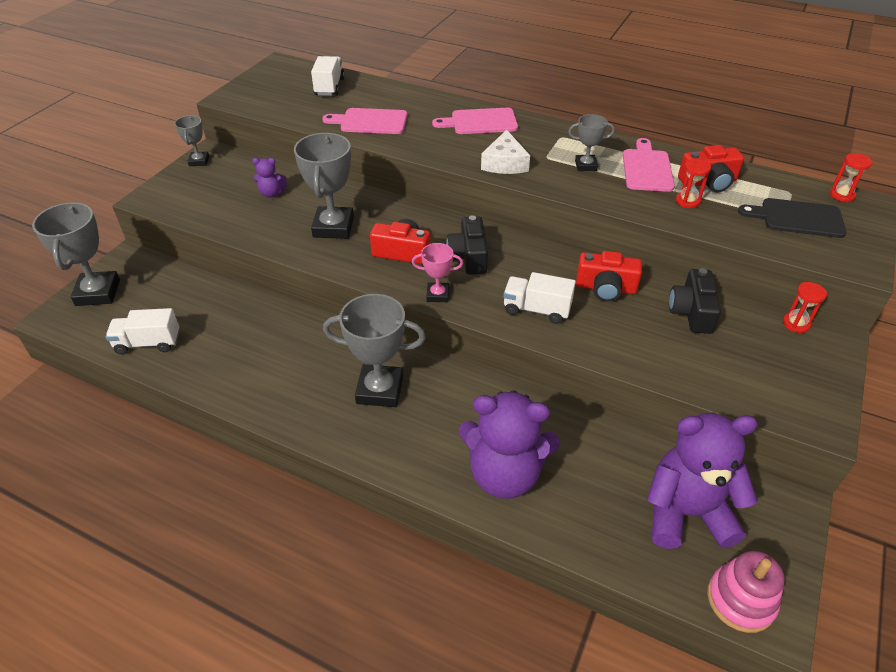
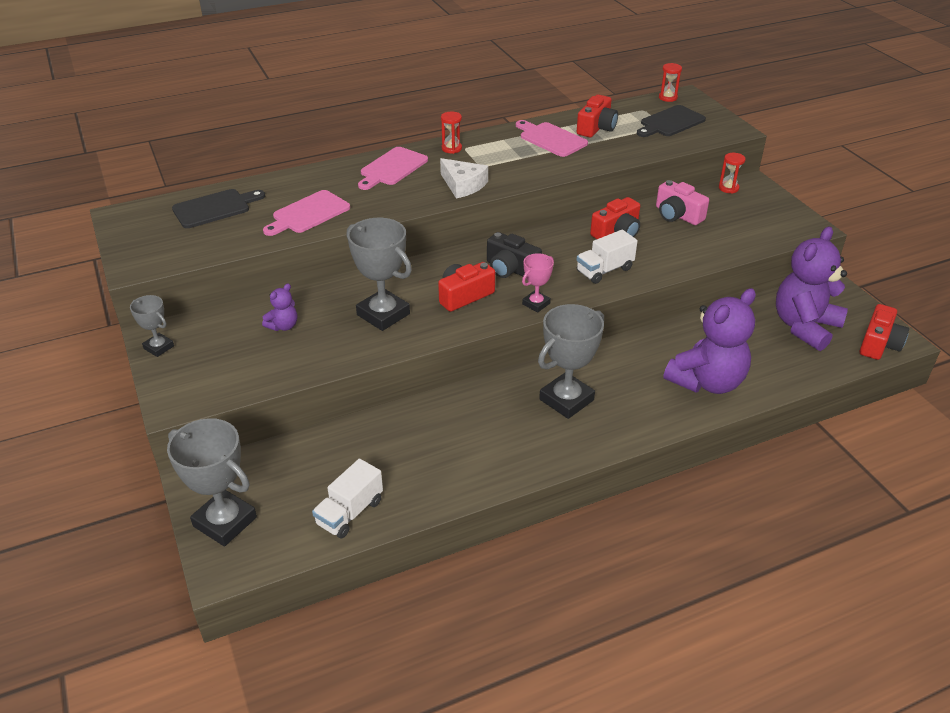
camera: 50 degrees left, 5 degrees down
white truck [311,56,345,96] -> black cutting board [172,189,265,228]
grey trophy [568,114,615,171] -> none
black camera [669,268,721,334] -> pink camera [656,180,709,225]
red hourglass [676,159,711,208] -> red hourglass moved to [441,112,462,154]
pink stacking toy [707,551,785,633] -> red camera [860,304,909,360]

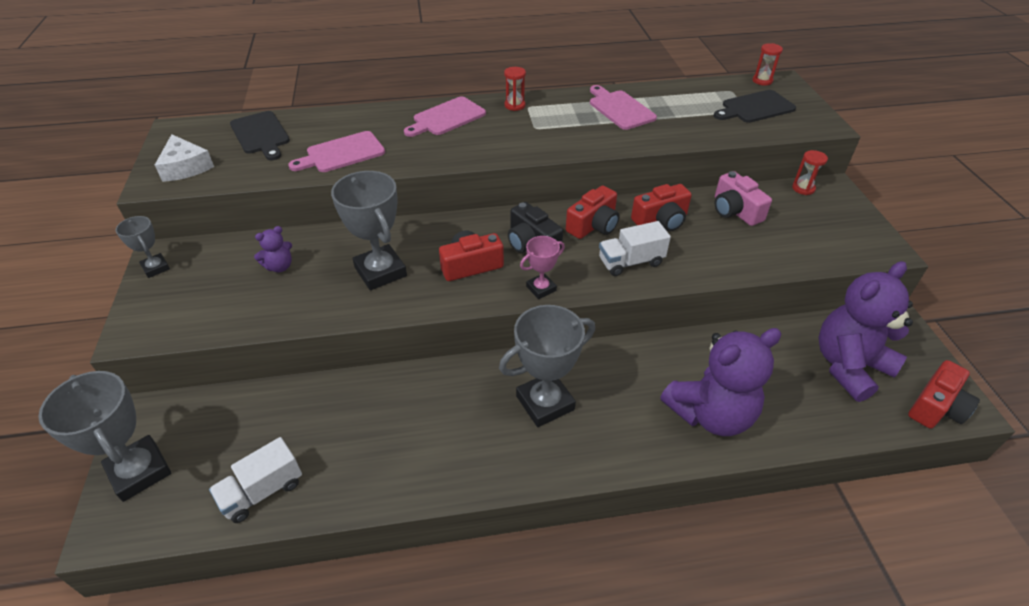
camera: 15 degrees right, 5 degrees up
black cutting board [172,189,265,228] -> black cutting board turned 75 degrees clockwise [230,111,290,160]
white cheese [440,158,488,198] -> white cheese moved to [155,134,214,182]
red camera [577,95,618,137] -> red camera moved to [566,185,620,239]

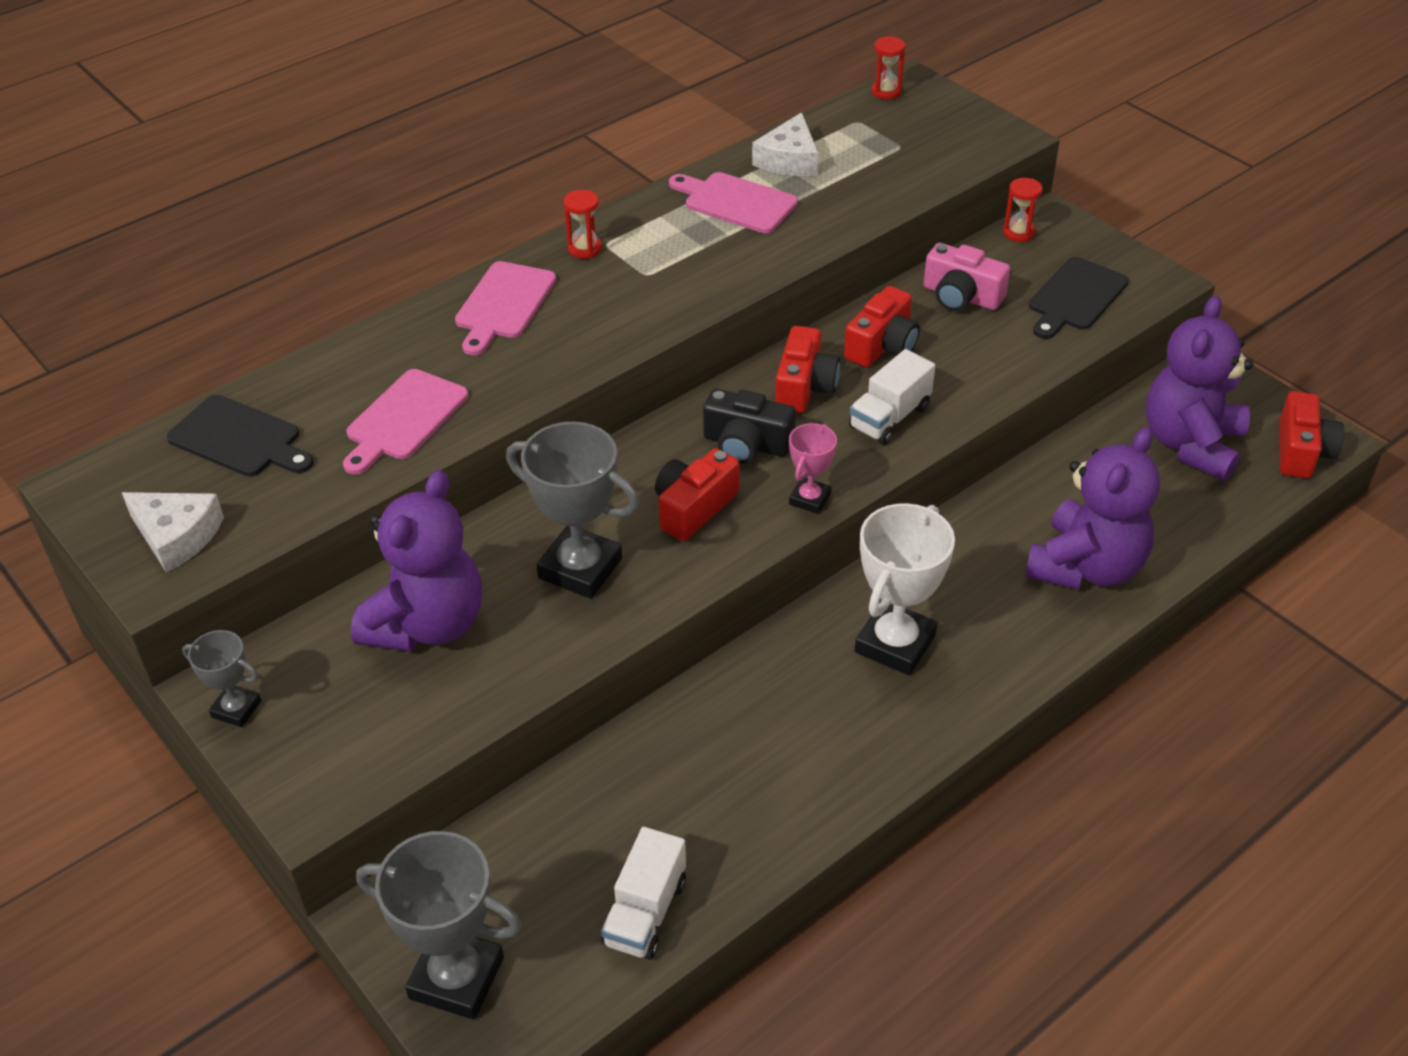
camera: 30 degrees left, 0 degrees up
purple teddy bear [254,226,292,273] -> purple teddy bear [351,470,482,652], size x2.27
grey trophy [499,305,595,427] -> white trophy [855,503,955,675]
black cutting board [714,90,796,123] -> black cutting board moved to [1029,257,1129,339]
none -> white cheese [752,112,818,176]

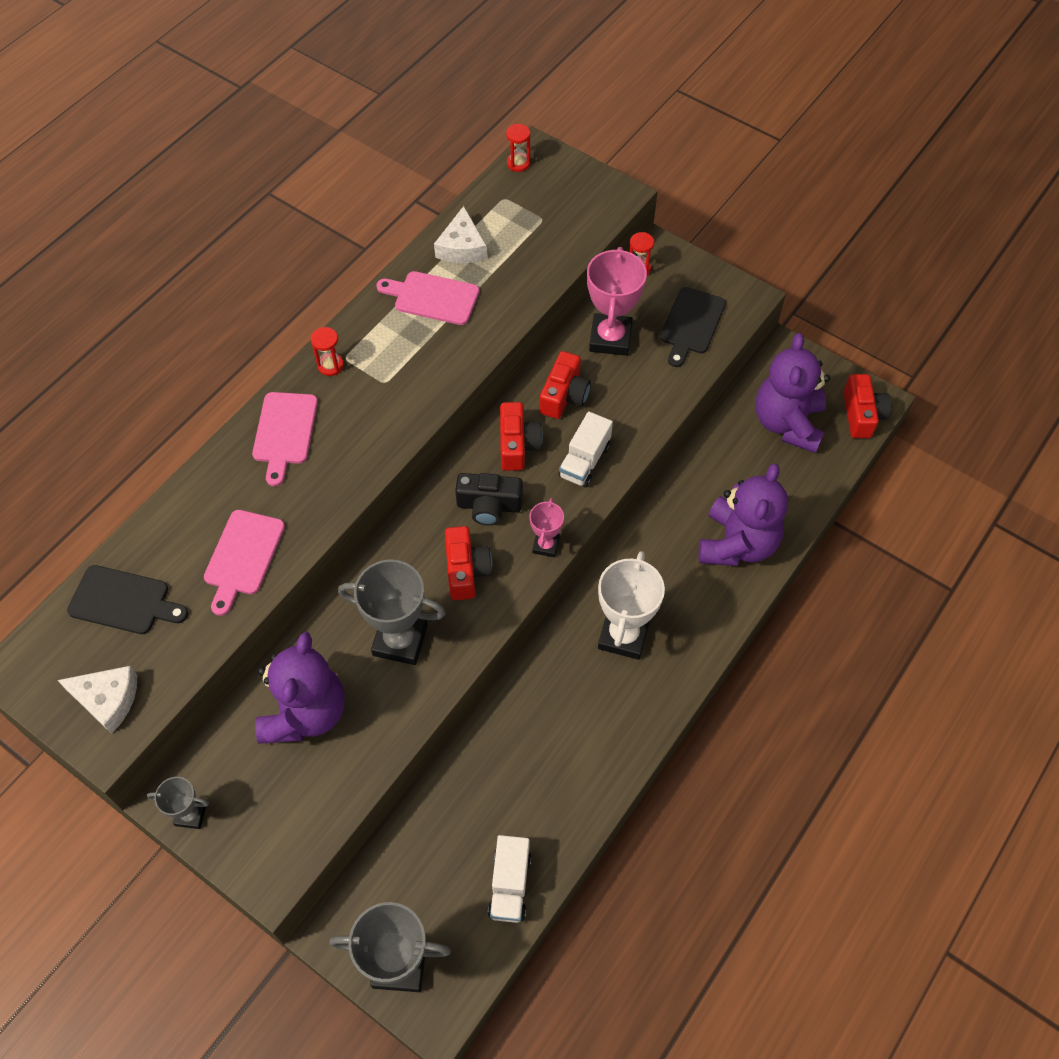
camera: 15 degrees left, 15 degrees up
red camera [655,448,739,541] -> red camera turned 150 degrees clockwise [445,526,492,600]
pink camera [924,243,1010,311] -> pink trophy [587,247,647,356]

